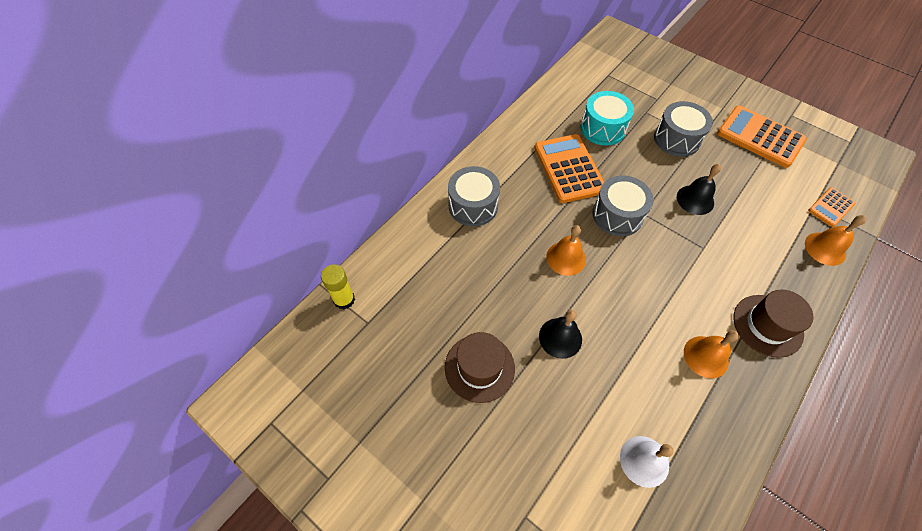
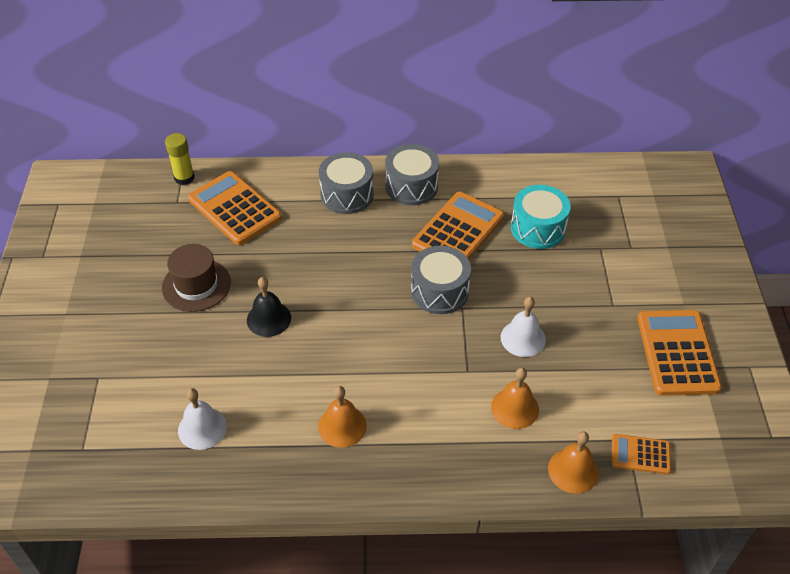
camera: 50 degrees right, 10 degrees down
orange bell [546,225,586,276] -> orange bell moved to [491,368,539,429]
grey drum [654,101,713,157] -> grey drum moved to [385,144,439,205]
black bell [677,164,721,215] -> white bell [501,297,546,357]
brown hat [734,290,814,358] -> none
none -> orange calculator [188,171,282,245]

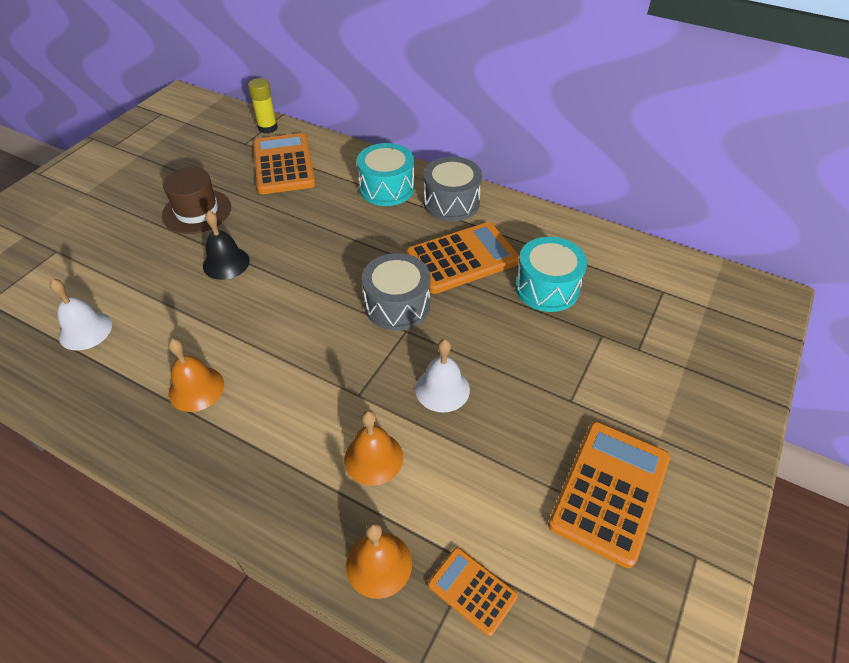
camera: 30 degrees right, 0 degrees up
grey drum [319,152,374,214] -> turquoise drum [357,143,414,206]

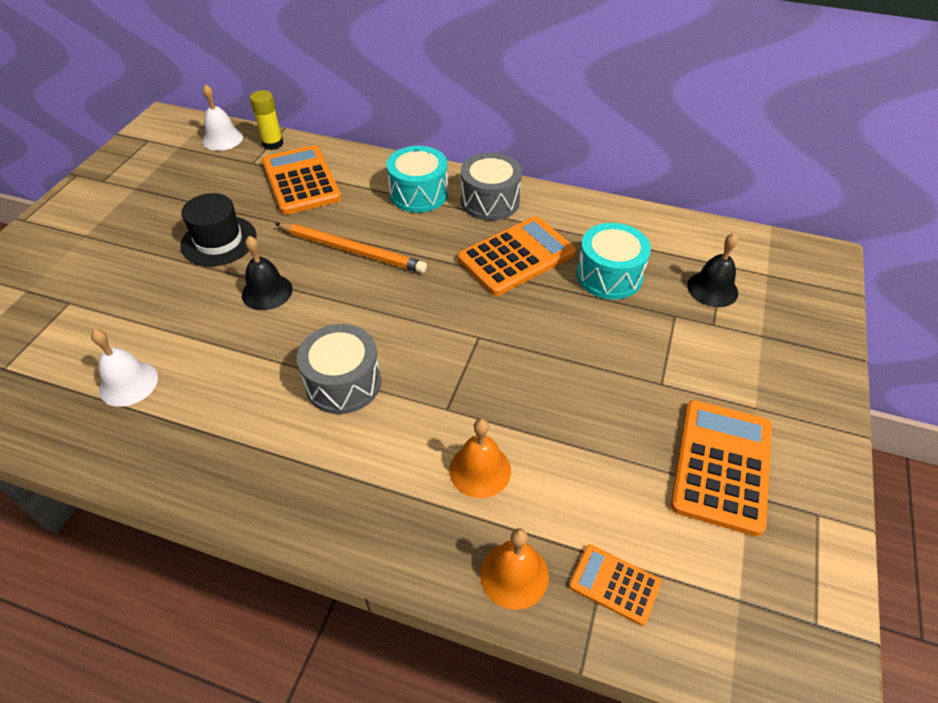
camera: 10 degrees left, 0 degrees up
brown hat [162,167,231,234] -> black hat [180,193,257,266]
orange bell [168,339,224,412] -> none
grey drum [362,253,430,331] -> grey drum moved to [297,324,381,414]
white bell [415,339,470,413] -> white bell moved to [202,84,243,151]
none -> orange pencil [276,223,427,273]
none -> black bell [687,233,738,307]

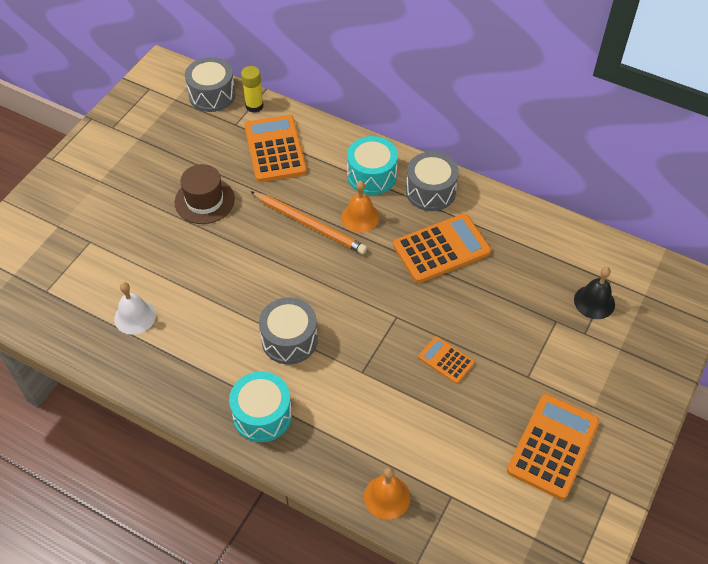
camera: 10 degrees right, 5 degrees up
black hat [180,193,257,266] -> brown hat [175,164,235,224]
white bell [202,84,243,151] -> grey drum [185,57,235,112]
black bell [242,236,293,310] -> none
orange bell [449,419,511,498] -> orange bell moved to [341,181,380,233]
orange calculator [569,544,661,626] -> orange calculator moved to [418,336,475,384]
turquoise drum [577,223,651,300] -> turquoise drum moved to [229,371,292,442]

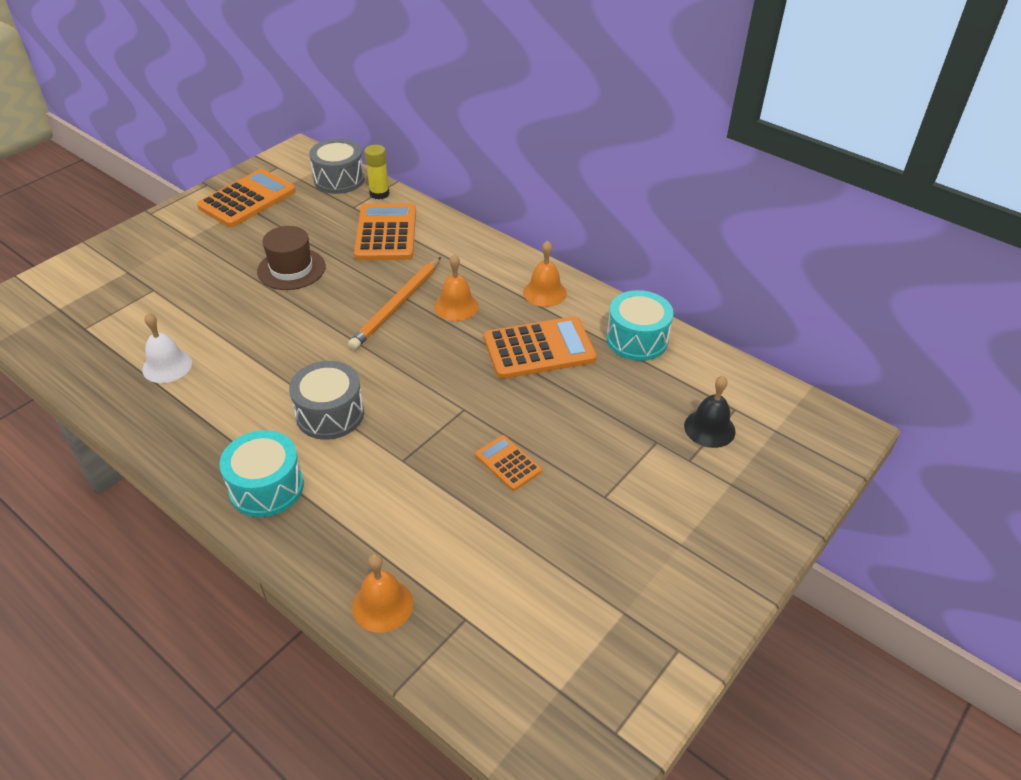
camera: 10 degrees right, 10 degrees down
orange pencil [250,191,367,254] -> orange pencil turned 75 degrees clockwise [348,257,441,350]
turquoise drum [347,136,398,195] -> turquoise drum moved to [606,290,674,361]
grey drum [406,152,459,211] -> orange bell [523,240,567,307]
orange calculator [507,394,600,500] -> orange calculator moved to [197,169,296,227]

